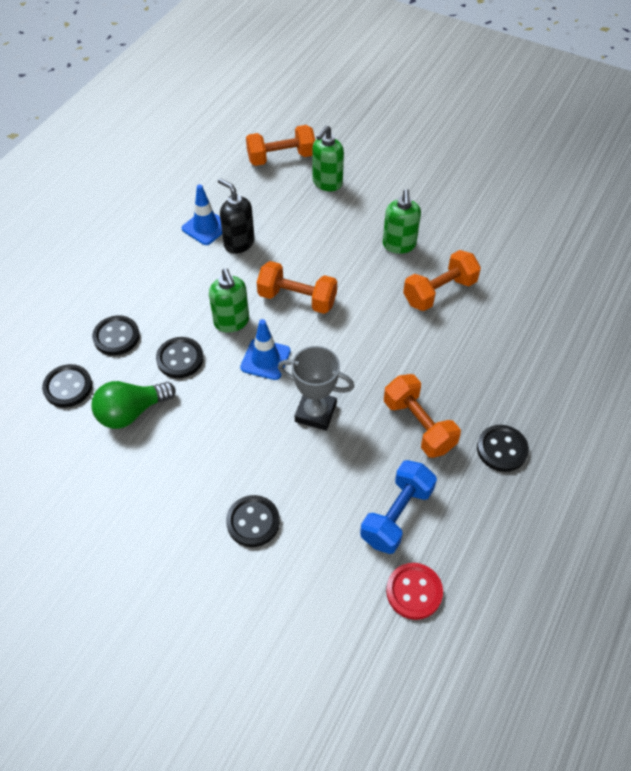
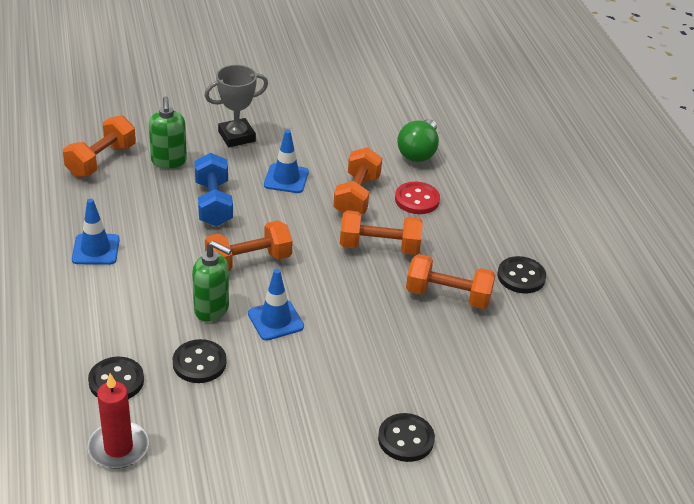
camera: 45 degrees left, 15 degrees down
black button [42,364,92,408] -> red candle [87,373,149,469]
green light bulb [91,381,175,429] -> green light bulb moved to [397,119,439,162]
black soap dispenser [218,178,255,254] -> none
grey trophy [278,346,354,430] -> grey trophy moved to [204,65,268,147]
blue dumbbell [360,460,437,554] -> blue dumbbell moved to [194,153,233,226]
green soap dispenser [383,189,421,254] -> blue traffic cone [264,130,309,193]
red button [386,563,443,620] -> red button moved to [395,182,440,214]
none -> orange dumbbell [340,210,423,255]

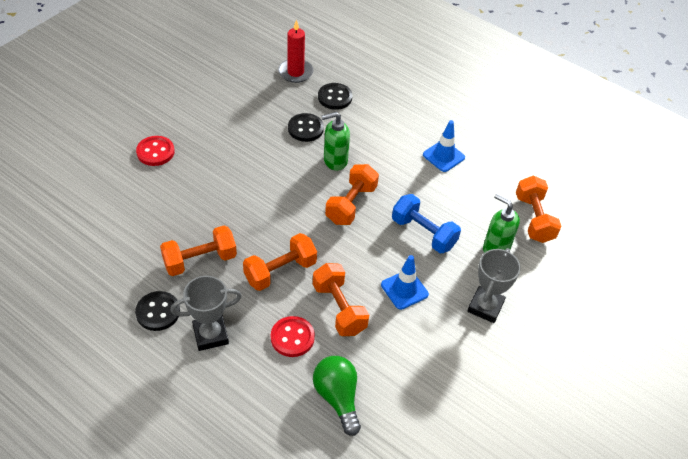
camera: 140 degrees right, 10 degrees up
blue traffic cone [248,269,304,341] -> none
black button [378,413,435,462] -> red button [136,136,175,166]
none -> grey trophy [170,276,242,351]

